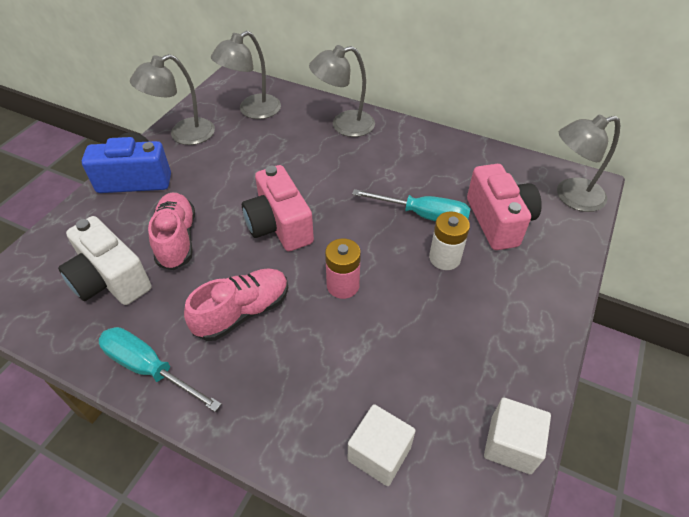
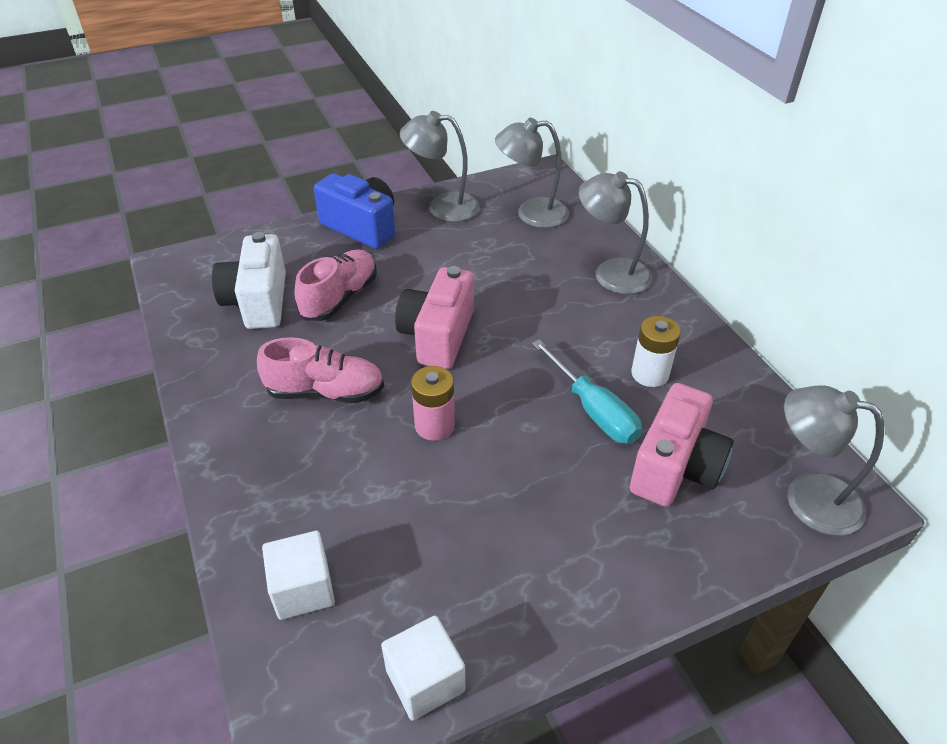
camera: 40 degrees right, 5 degrees down
turquoise screwdriver [99,327,221,412] -> none
white battery [429,211,470,270] -> white battery moved to [631,316,681,387]

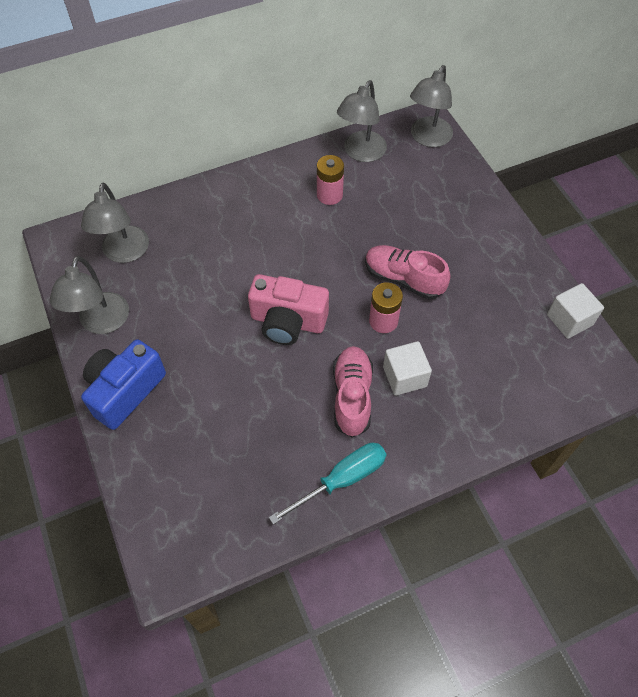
camera: 90 degrees left, 15 degrees up
white camera [212,232,286,329] -> none
white cube [262,531,335,620] -> white cube moved to [383,341,432,396]
pink shoe [294,249,377,321] -> pink shoe moved to [365,245,450,299]
turquoise screwdriver [532,340,642,444] -> turquoise screwdriver moved to [269,443,386,524]
grey lamp [579,171,652,294] -> grey lamp moved to [337,80,387,162]
pink camera [630,383,734,507] -> none
white battery [631,316,681,387] -> pink battery [317,155,344,205]

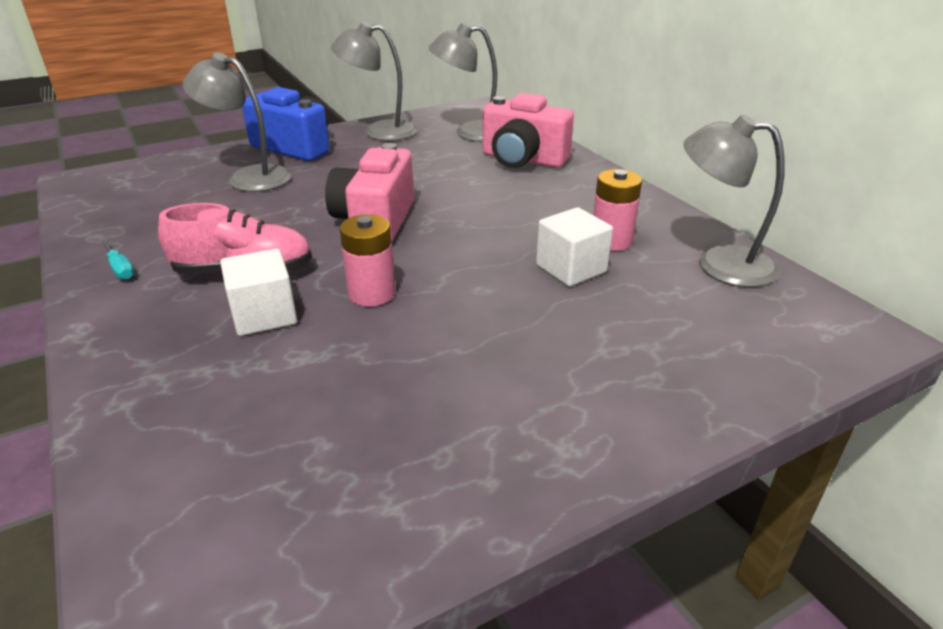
camera: 85 degrees right, 25 degrees down
turquoise screwdriver [269,443,386,524] -> turquoise screwdriver [100,239,135,280], size x0.49
pink shoe [365,245,450,299] -> none
grey lamp [410,65,453,147] -> grey lamp moved to [183,52,291,192]
white cube [547,283,604,339] -> white cube moved to [536,207,613,286]
none -> pink camera [482,93,574,168]

